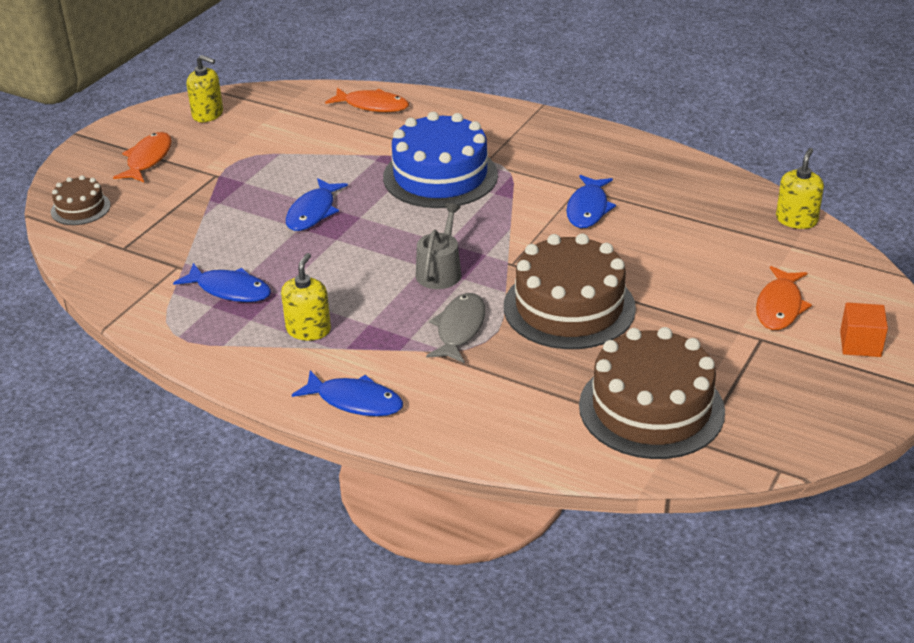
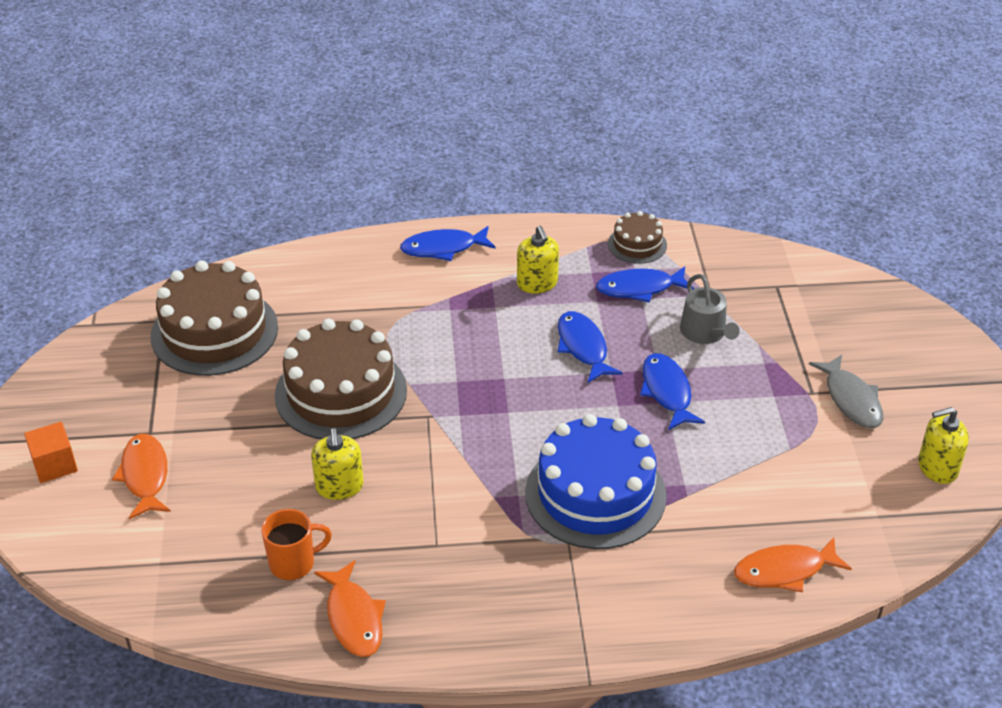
camera: 145 degrees right, 5 degrees up
brown cake [51,175,111,225] -> brown cake moved to [608,211,667,264]
orange fish [113,132,172,182] -> orange fish moved to [314,560,386,657]
grey watering can [416,203,462,289] -> grey watering can moved to [680,274,740,344]
grey fish [426,293,485,363] -> grey fish moved to [809,355,883,428]
blue fish [566,175,616,228] -> blue fish moved to [558,311,622,383]
yellow soap dispenser [776,148,824,229] -> yellow soap dispenser moved to [311,428,364,500]
none -> orange mug [261,509,332,580]

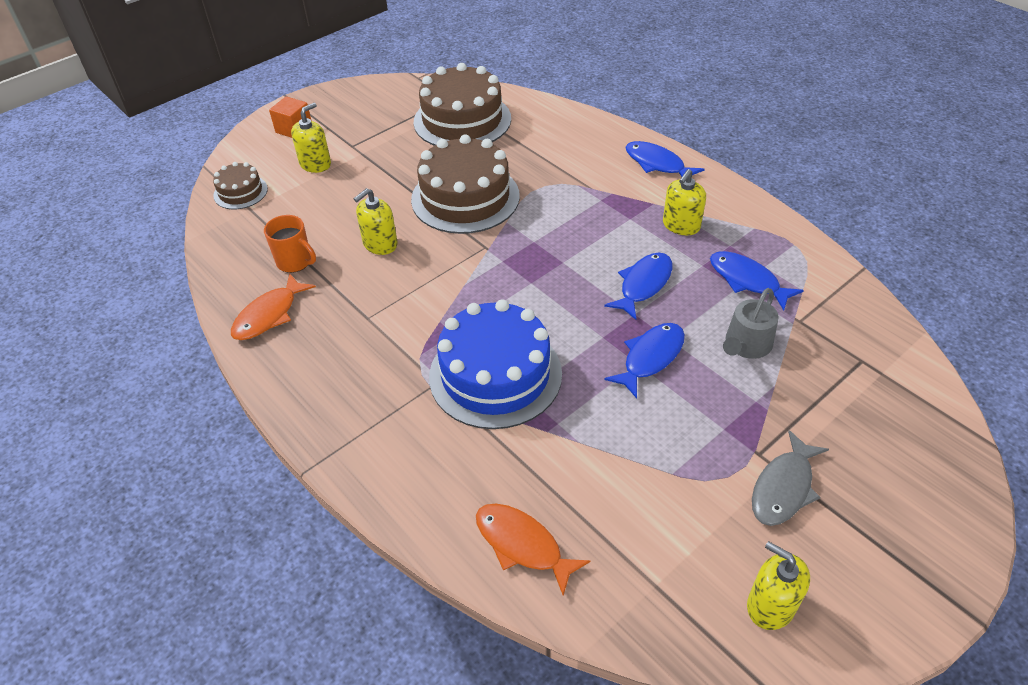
camera: 55 degrees right, 5 degrees up
orange fish [112,434,171,519] -> yellow soap dispenser [291,103,331,173]
brown cake [608,211,667,264] -> brown cake moved to [213,162,268,209]

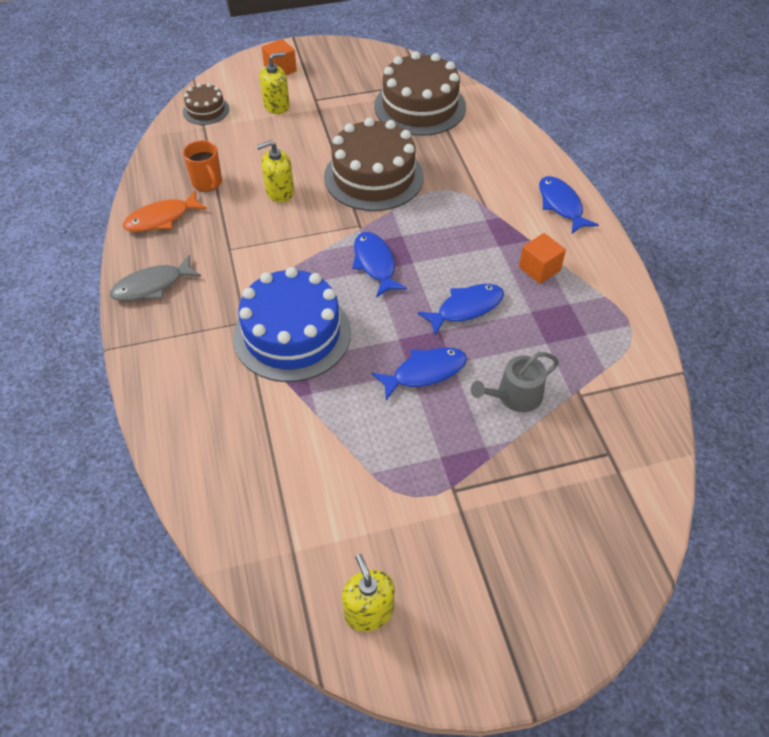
camera: 25 degrees right, 5 degrees up
orange fish [476,504,590,596] -> none
yellow soap dispenser [663,169,706,235] -> orange cube [519,233,566,284]
blue fish [710,251,804,310] -> blue fish moved to [352,232,407,297]
grey fish [752,430,829,526] -> grey fish moved to [110,255,201,301]

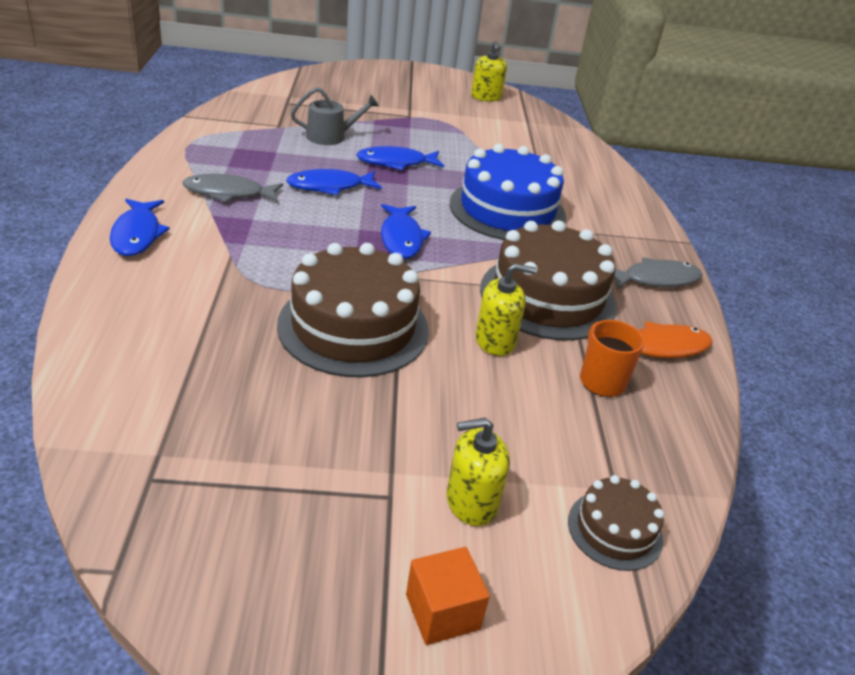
camera: 170 degrees left, 15 degrees down
brown cake [374,51,466,136] -> brown cake moved to [480,220,617,341]
orange cube [519,233,566,284] -> grey fish [183,174,283,203]

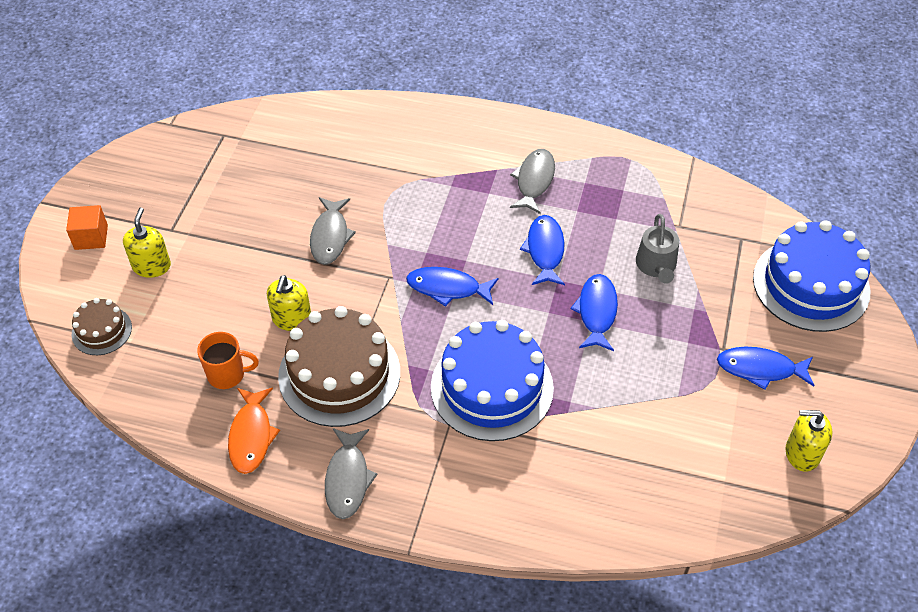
camera: 110 degrees right, 15 degrees up
blue fish [110,199,170,256] -> blue fish moved to [717,347,815,390]
brown cake [277,243,429,378] -> grey fish [310,197,356,265]
none -> blue cake [753,220,870,332]

